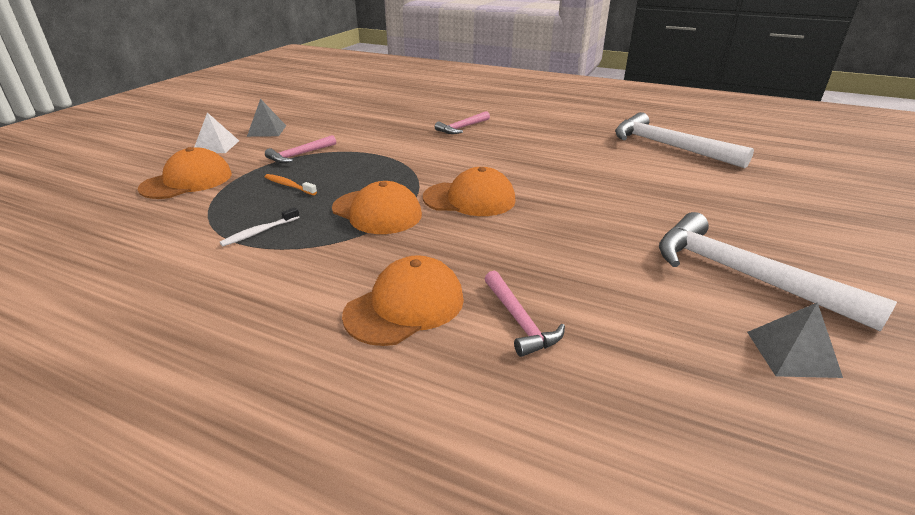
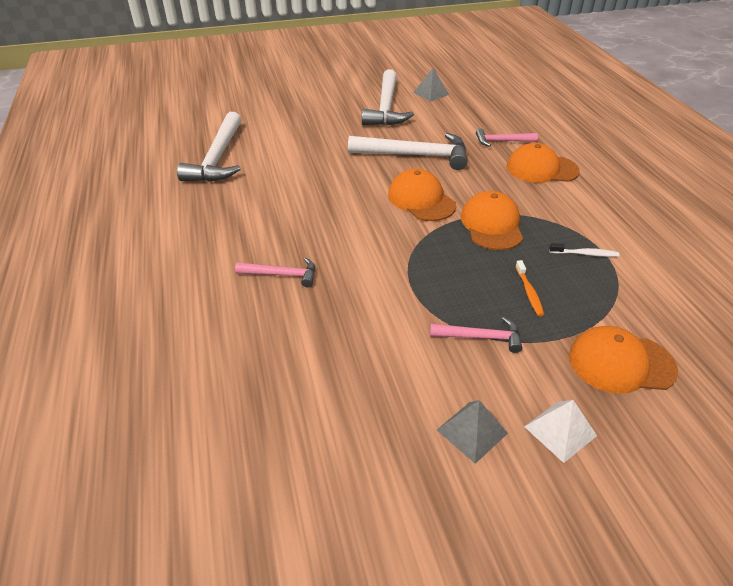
camera: 130 degrees left, 10 degrees up
pink hammer [485,271,565,357] -> pink hammer turned 120 degrees counterclockwise [476,128,538,147]
none -> white hammer [348,133,467,170]

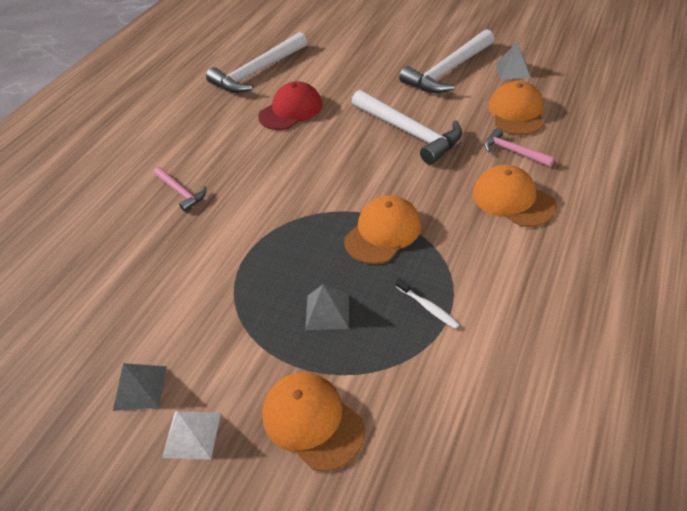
camera: 45 degrees right, 5 degrees up
orange cap [388,169,456,221] -> orange cap moved to [489,81,544,135]
pink hammer [430,317,522,353] -> none
orange toothbrush [515,260,544,316] -> grey pyramid [305,284,349,330]
none -> red cap [258,81,323,130]

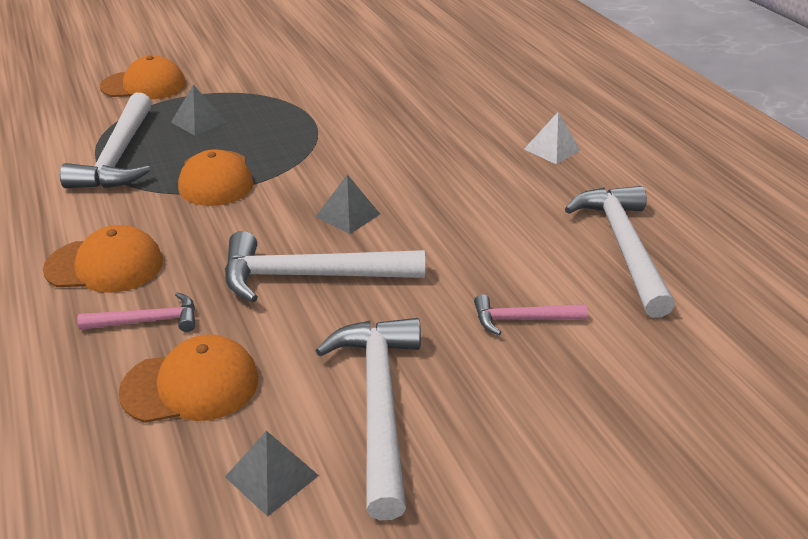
camera: 125 degrees right, 10 degrees down
grey pyramid [113,363,167,411] -> grey pyramid moved to [315,175,380,234]
pink hammer [154,167,206,212] -> pink hammer moved to [474,294,587,335]
white pyramid [162,411,221,460] -> white pyramid moved to [524,112,580,165]
red cap [258,81,323,130] -> none
white toothbrush [396,278,460,329] -> white hammer [60,93,152,189]
orange cap [489,81,544,135] -> orange cap turned 60 degrees counterclockwise [118,334,258,423]

